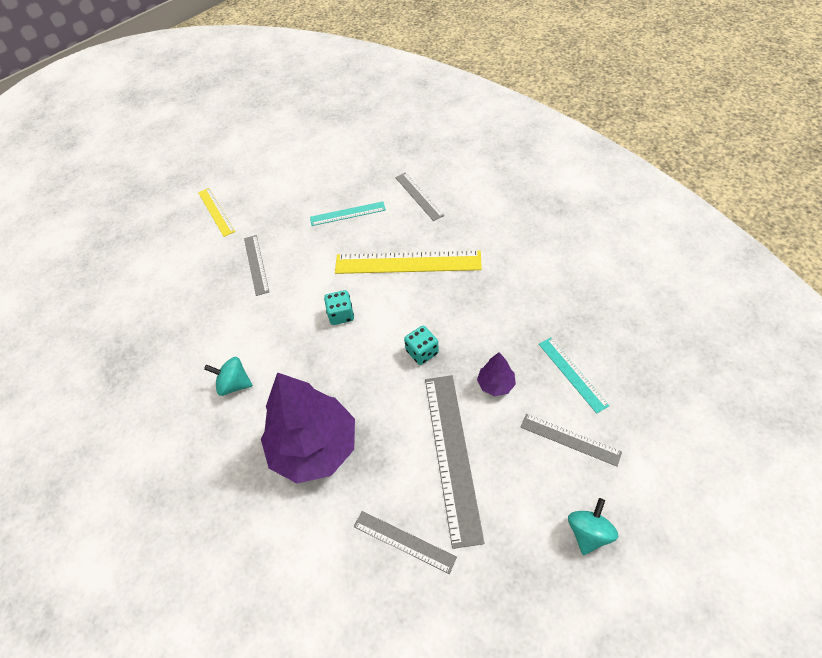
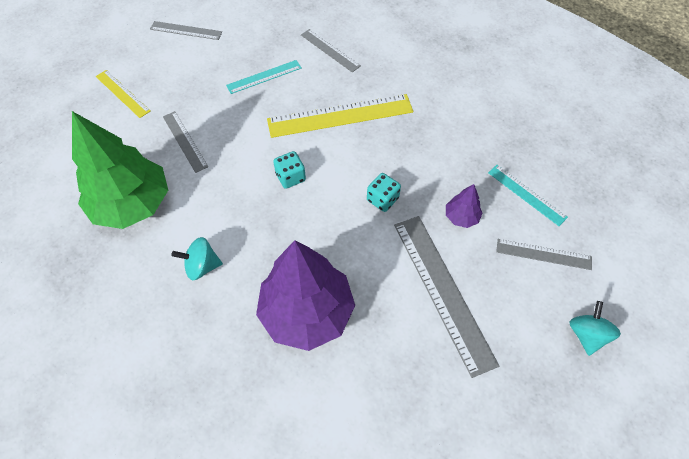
camera: 20 degrees left, 5 degrees up
grey ruler [354,511,457,574] -> grey ruler moved to [150,21,222,40]
none -> green tree [72,111,168,229]

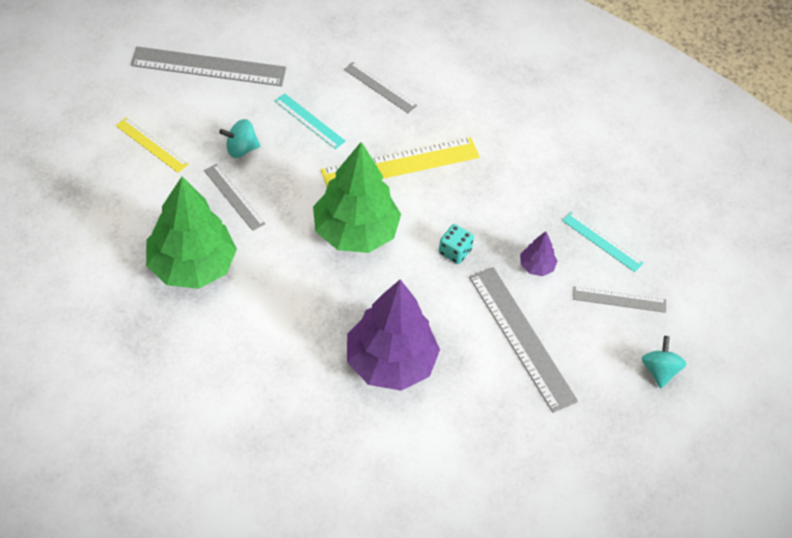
camera: 10 degrees left, 5 degrees down
grey ruler [150,21,222,40] -> grey ruler [130,47,286,86], size x1.81
turquoise spinning top [172,237,223,281] -> turquoise spinning top moved to [219,119,261,158]
turquoise ruler [226,60,301,94] -> turquoise ruler turned 75 degrees clockwise [275,93,346,149]
turquoise dice [273,151,306,189] -> green tree [313,142,401,253]

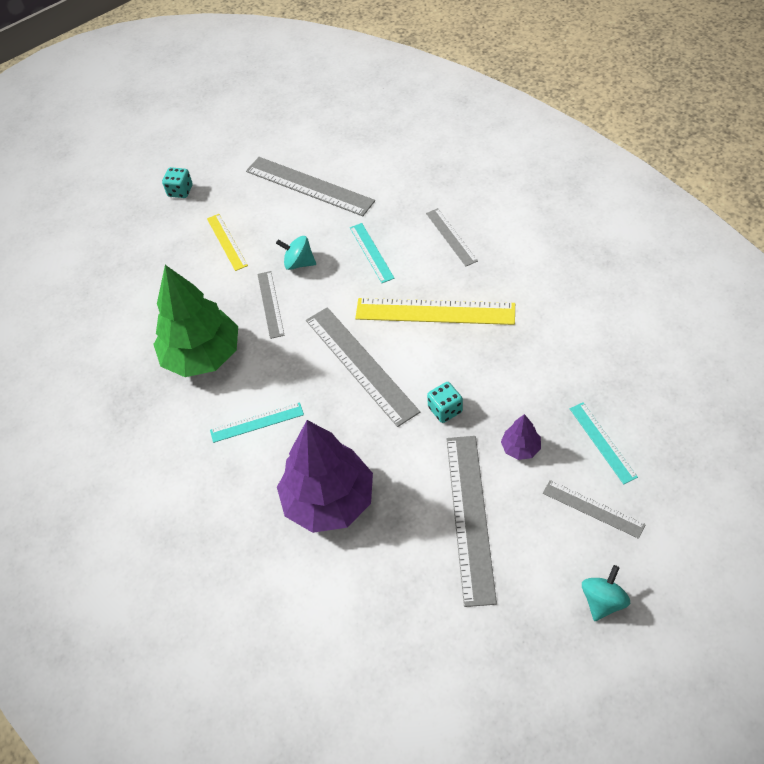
camera: 35 degrees right, 0 degrees up
green tree [313,142,401,253] -> grey ruler [306,307,420,427]
none -> turquoise dice [162,167,193,198]
none -> turquoise ruler [210,402,304,443]

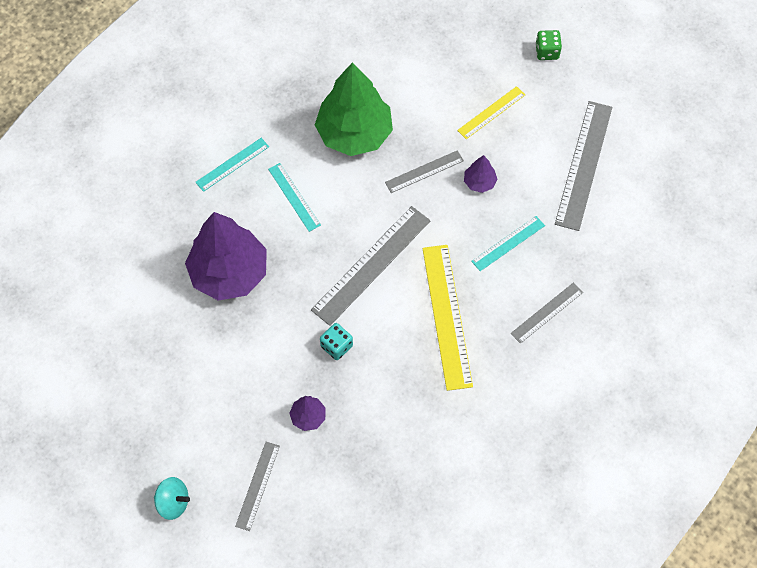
camera: 70 degrees right, 10 degrees up
turquoise dice [162,167,193,198] -> green dice [536,30,562,60]
turquoise spinning top [276,236,316,270] -> purple tree [464,155,497,193]
grey ruler [447,436,497,607] -> none
turquoise ruler [570,402,638,484] -> turquoise ruler moved to [195,138,269,192]

